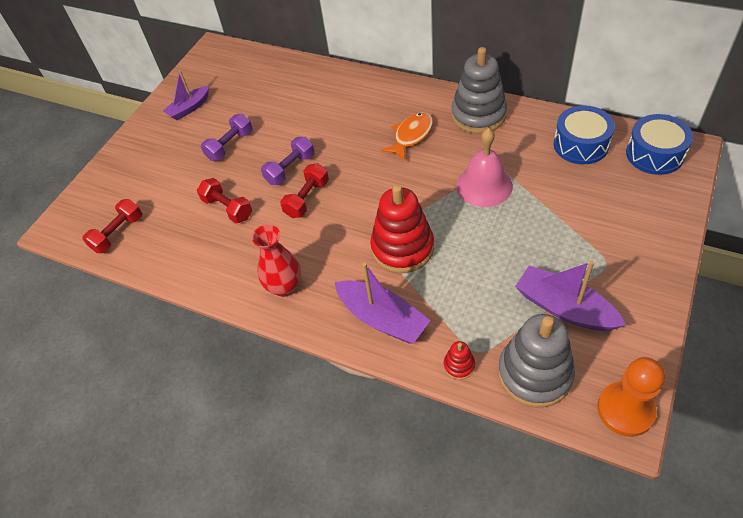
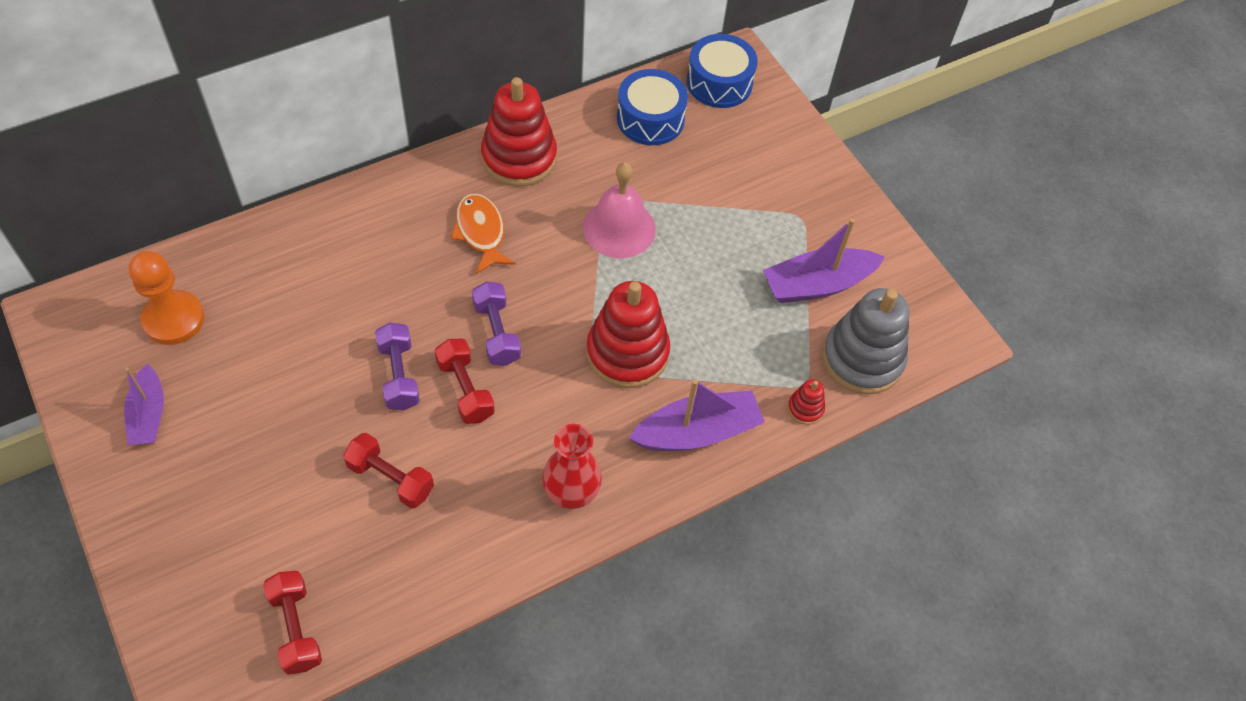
camera: 65 degrees left, 5 degrees up
red dumbbell [197,178,252,223] -> red dumbbell turned 45 degrees clockwise [343,433,434,509]
purple dumbbell [201,114,253,161] -> purple dumbbell moved to [472,281,521,366]
grey stacking toy [452,47,507,134] -> red stacking toy [481,77,557,187]
orange pawn [597,357,665,437] -> orange pawn moved to [129,251,205,345]

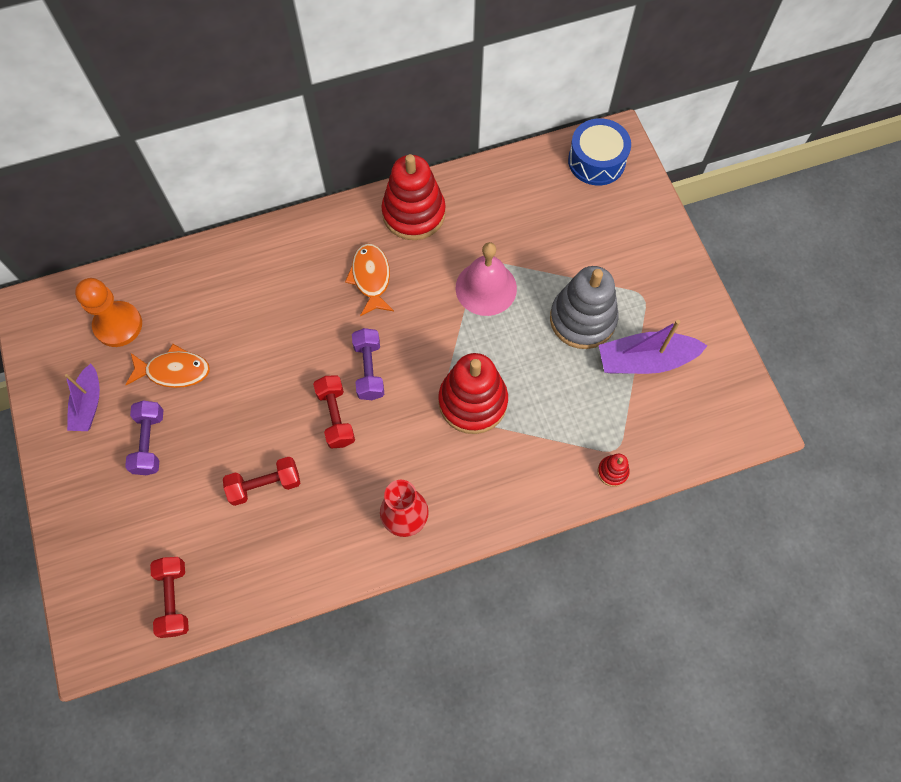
camera: 15 degrees right, 10 degrees up
red dumbbell [343,433,434,509] -> red dumbbell turned 60 degrees counterclockwise [223,457,301,506]
purple dumbbell [375,322,420,410] -> purple dumbbell moved to [125,401,163,475]
blue drum [617,69,688,145] -> none
purple boat [629,379,765,451] -> none
grey stacking toy [822,288,910,394] -> grey stacking toy moved to [550,266,618,349]
none -> orange fish [125,344,210,388]

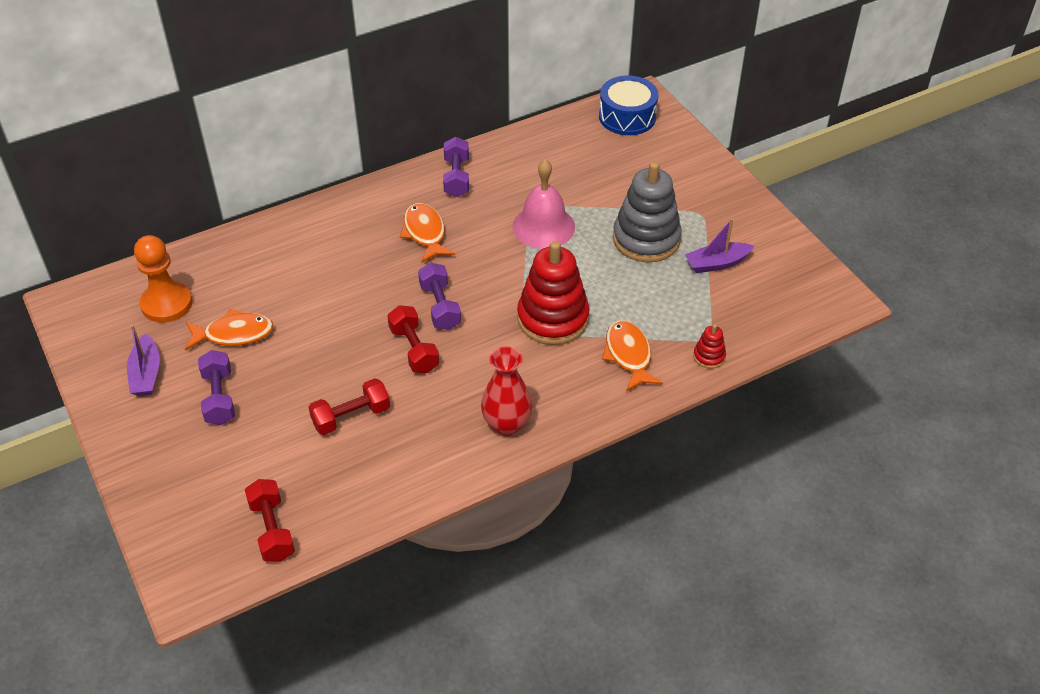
camera: 10 degrees left, 20 degrees down
red stacking toy [381,154,446,240] -> purple dumbbell [443,137,469,197]
purple boat [599,320,708,374] -> purple boat [685,218,754,273], size x0.66
none -> orange fish [602,320,663,391]

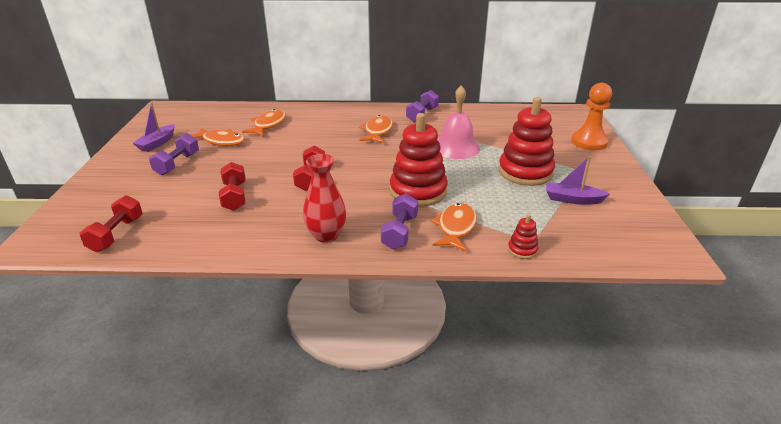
camera: 30 degrees right, 15 degrees down
orange pawn [134,235,192,323] -> orange pawn moved to [571,83,612,151]
red dumbbell [309,378,390,435] -> red dumbbell turned 75 degrees clockwise [219,162,245,211]
purple dumbbell [418,263,461,330] -> purple dumbbell moved to [381,193,418,250]
blue drum [599,76,659,135] -> none
grey stacking toy [613,161,682,262] -> red stacking toy [499,97,555,186]
none -> orange fish [242,109,286,137]

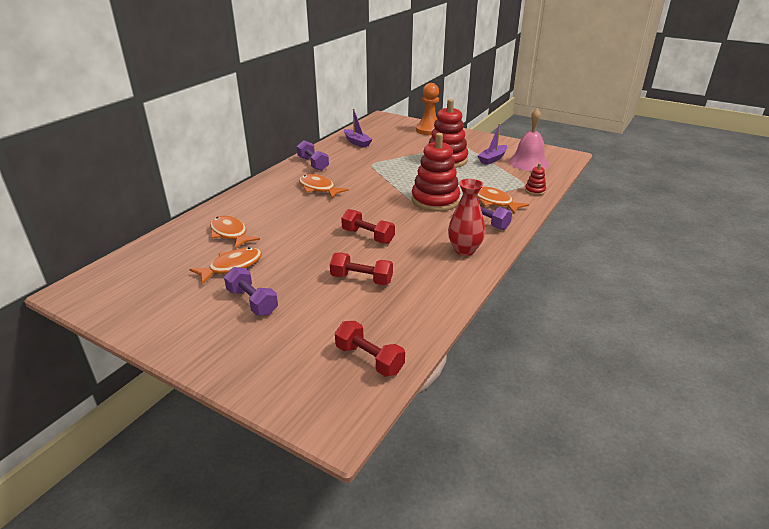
camera: 60 degrees left, 0 degrees up
purple boat [133,102,175,152] -> purple boat moved to [344,109,373,148]
pink bell [438,85,480,159] -> pink bell moved to [509,108,549,171]

